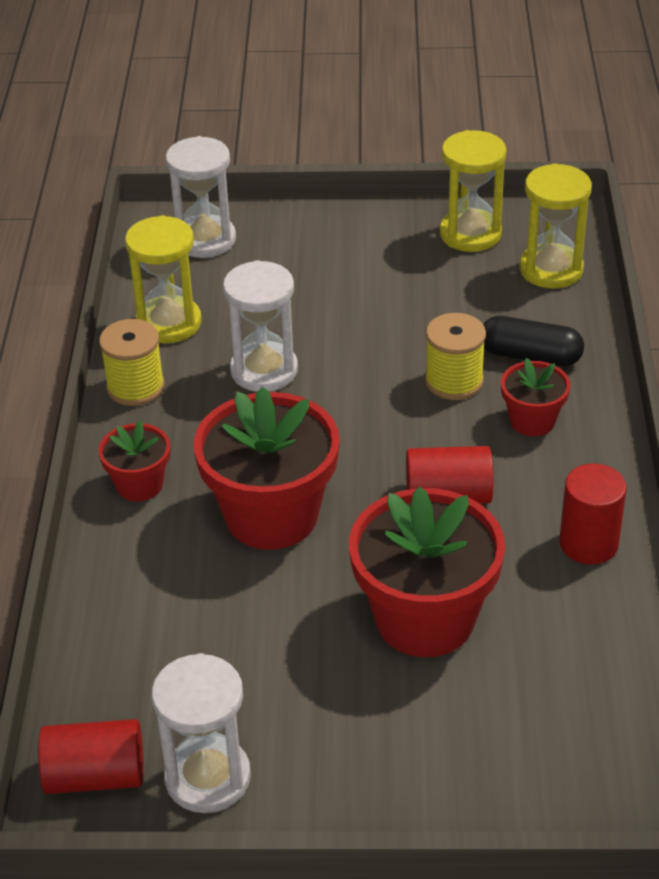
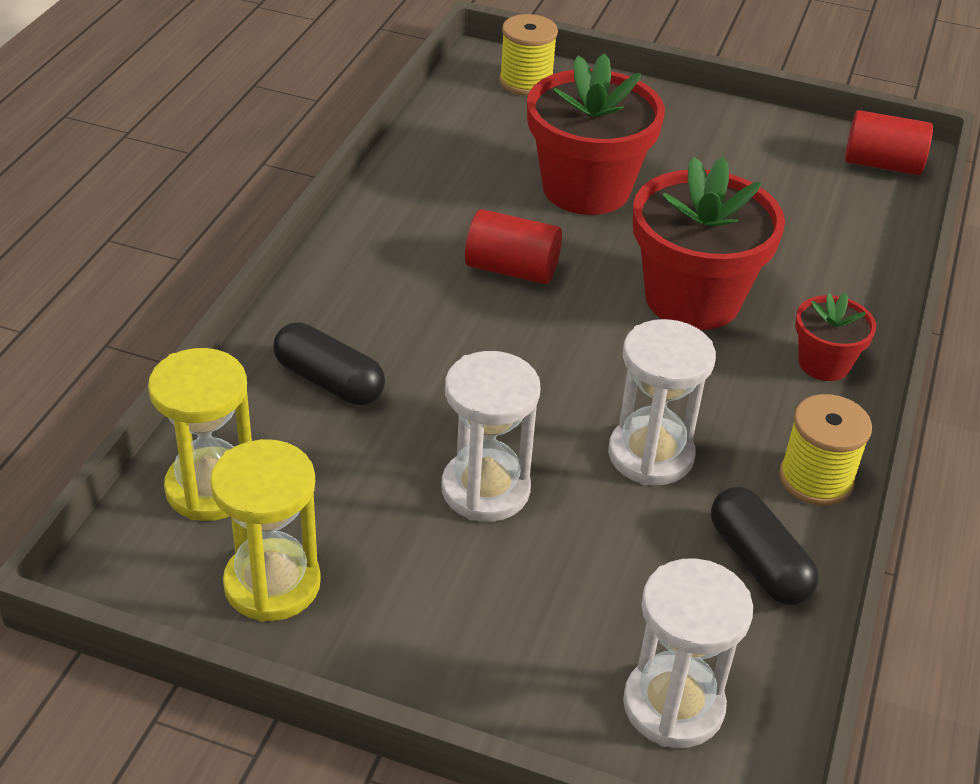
camera: 165 degrees left, 0 degrees up
yellow hourglass [125,215,202,343] -> black capsule [711,487,819,605]
white hourglass [152,653,251,813] -> white hourglass moved to [442,351,541,522]
yellow spool [425,313,486,400] -> yellow spool moved to [499,14,558,96]
red flower pot [501,358,570,436] -> none
red cylinder [559,464,627,565] -> none

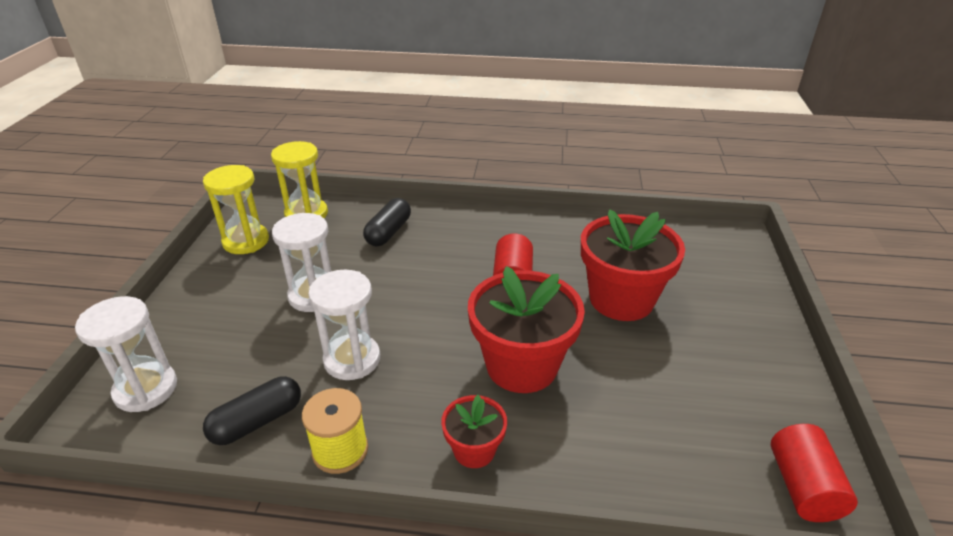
camera: 80 degrees right, 5 degrees down
yellow spool [499,14,558,96] -> none

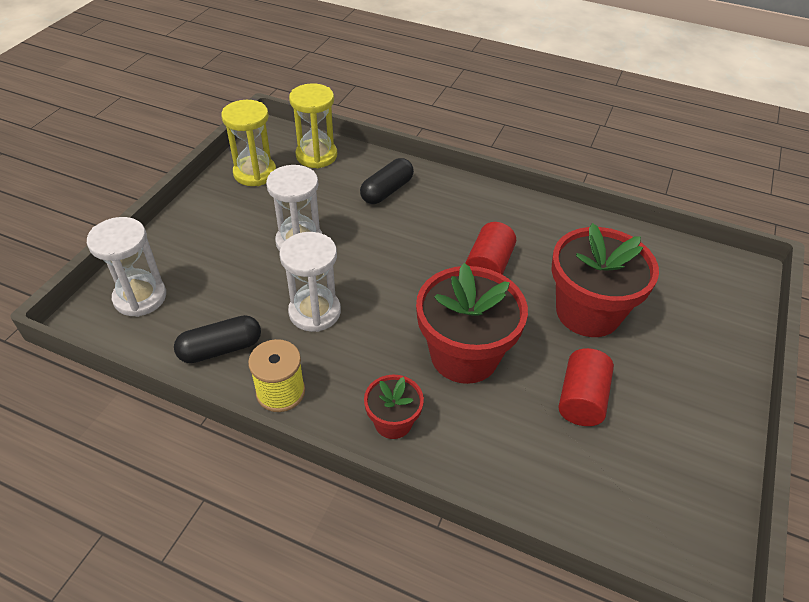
camera: 15 degrees right, 10 degrees up
red cylinder [771,424,858,522] -> red cylinder moved to [559,348,614,426]

